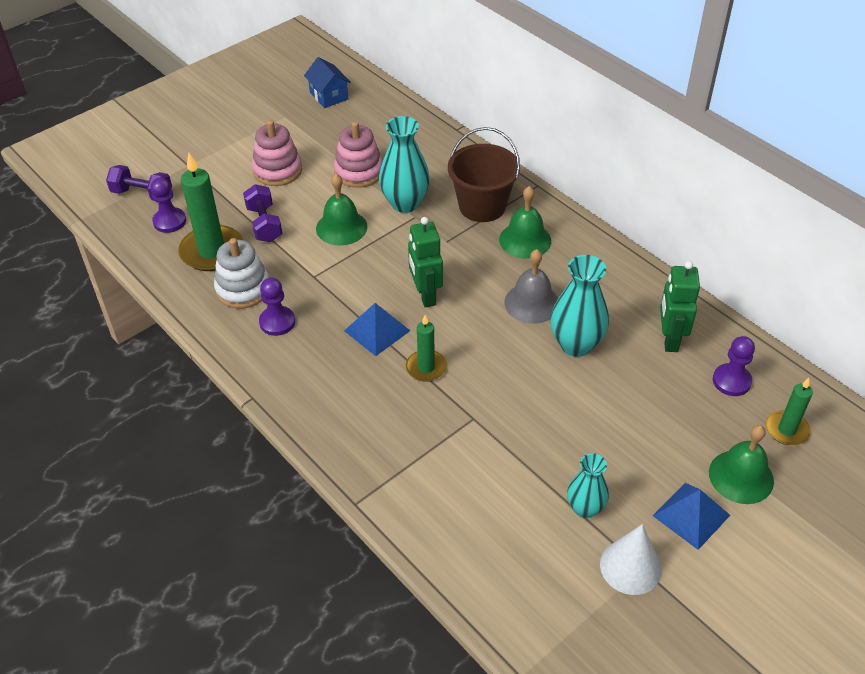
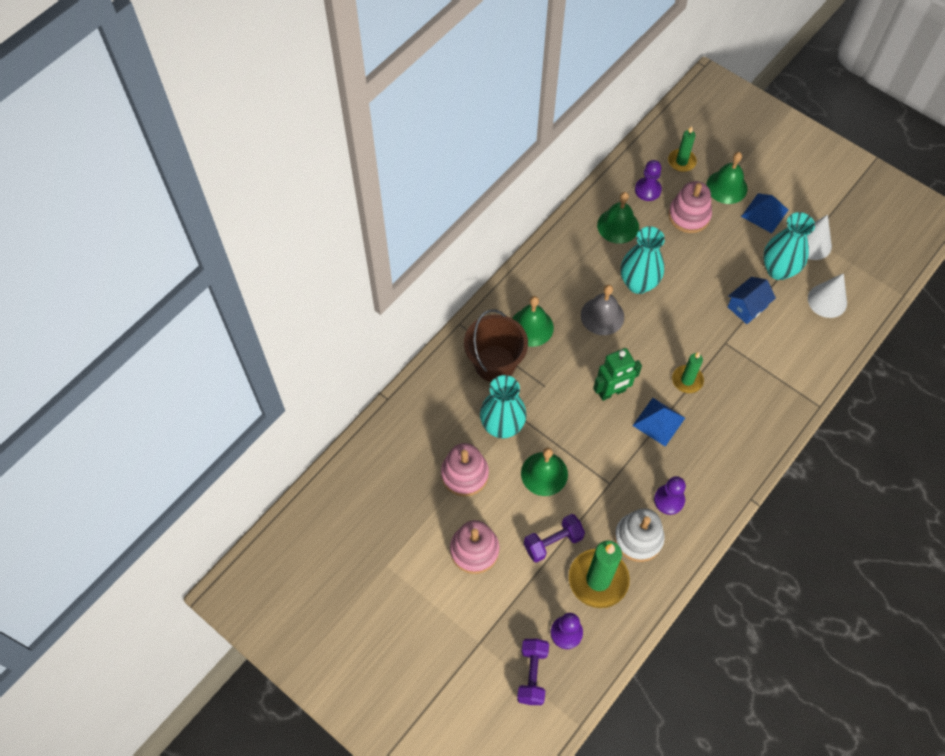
camera: 100 degrees left, 15 degrees up
blue house [304,57,351,108] -> blue house moved to [728,277,776,324]
turquoise vase [567,453,609,518] -> turquoise vase [763,212,815,280], size x1.58
green robot [660,261,700,352] -> green bell [597,192,639,244]
none -> pink stacking toy [668,181,712,233]
none -> white cone [808,273,847,318]

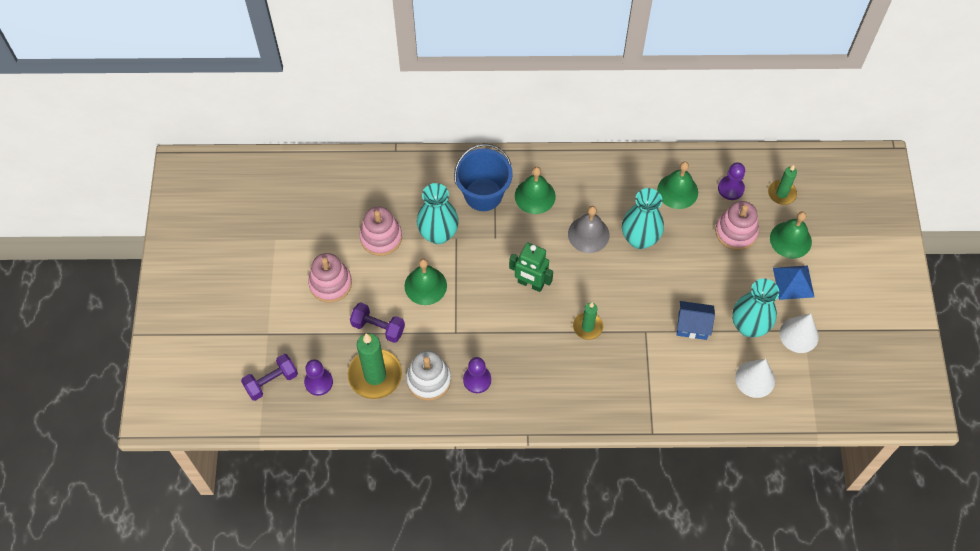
camera: 50 degrees right, 0 degrees up
brown bucket [464,309,528,382] -> blue bucket [454,144,513,211]
blue pyramid [632,398,685,447] -> none

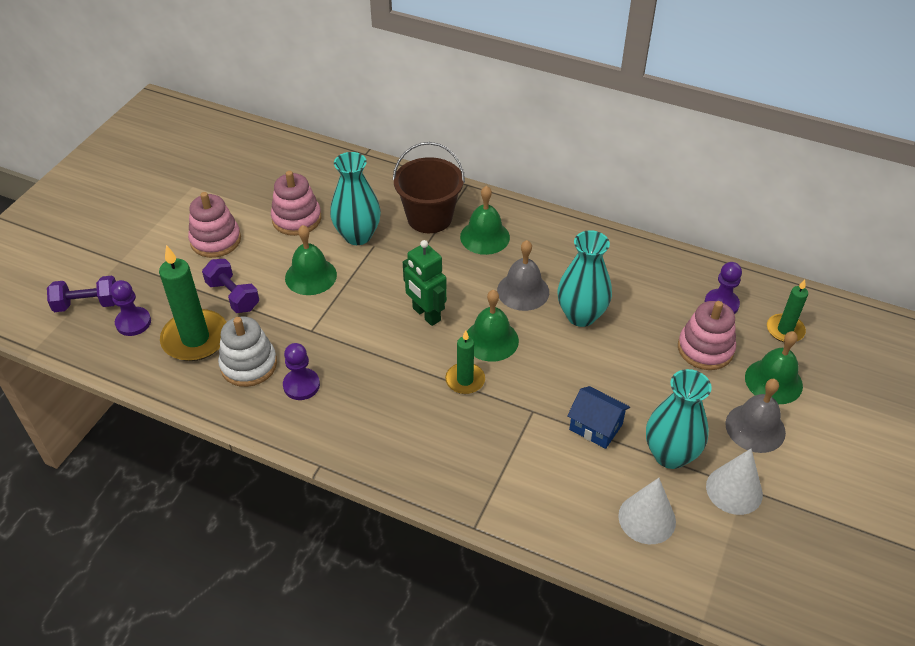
camera: 25 degrees right, 15 degrees down
blue bucket [454,144,513,211] -> brown bucket [393,142,465,233]
green bell [657,161,698,209] -> green bell moved to [467,290,519,362]
blue pyramid [773,265,814,300] -> grey bell [725,379,786,453]

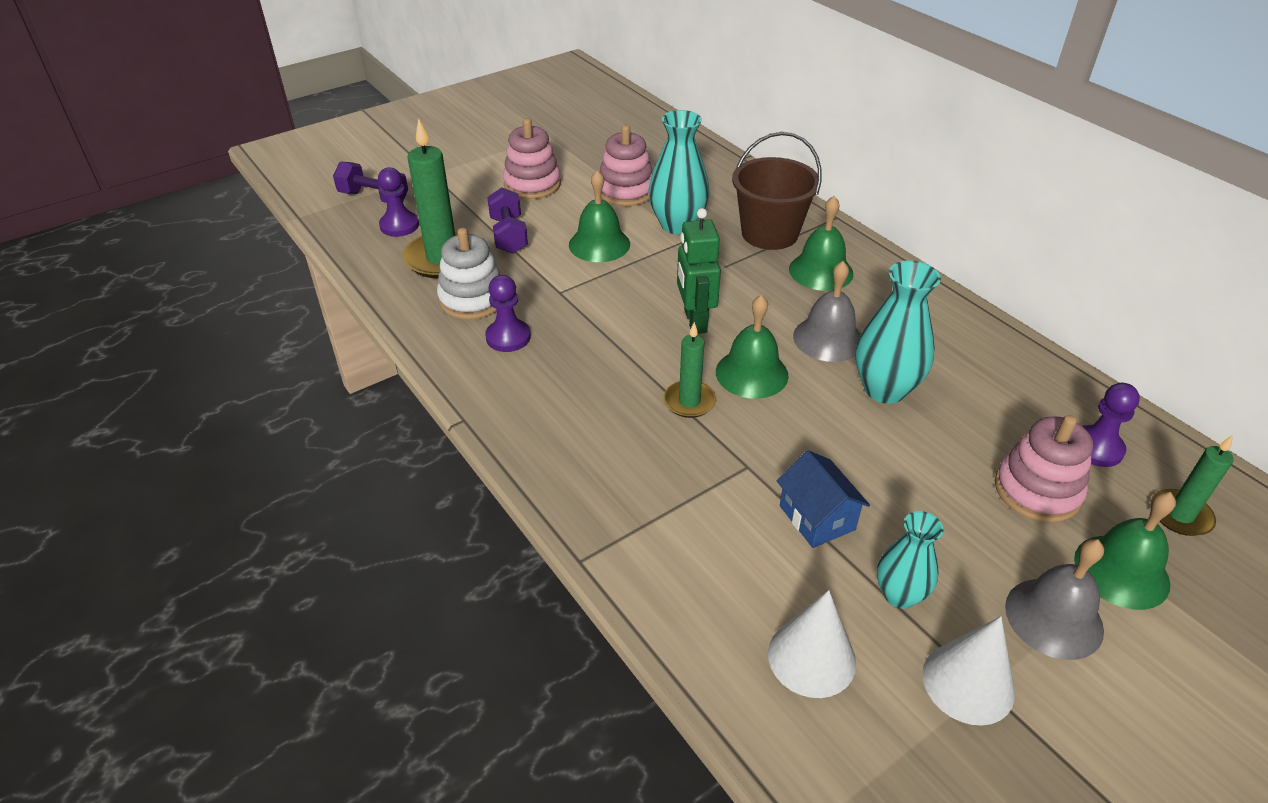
camera: 30 degrees right, 5 degrees down
turquoise vase [646,369,712,469] -> turquoise vase [877,511,944,608], size x0.63

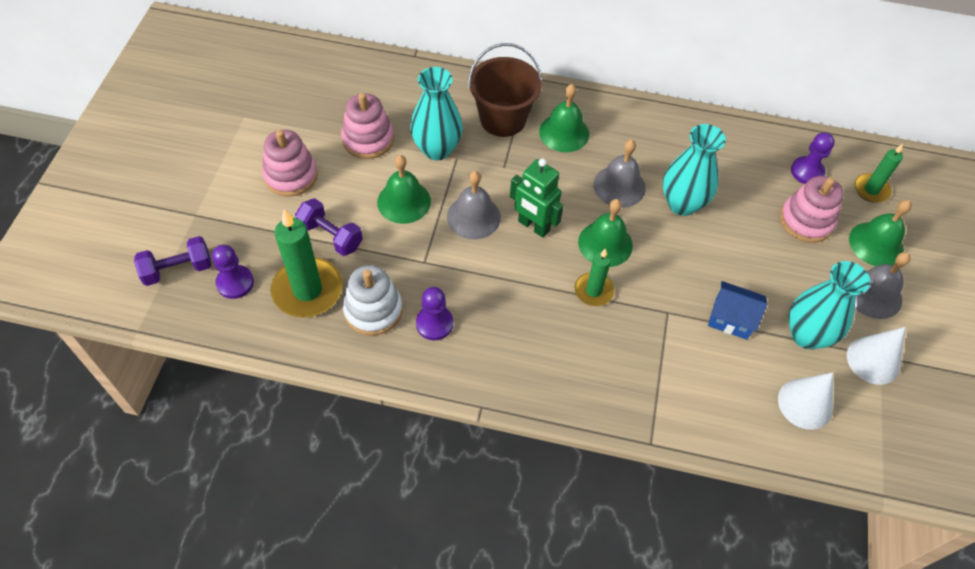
camera: 45 degrees left, 15 degrees up
turquoise vase [877,511,944,608] -> turquoise vase [788,261,870,349], size x1.58
none -> grey bell [447,171,501,239]

